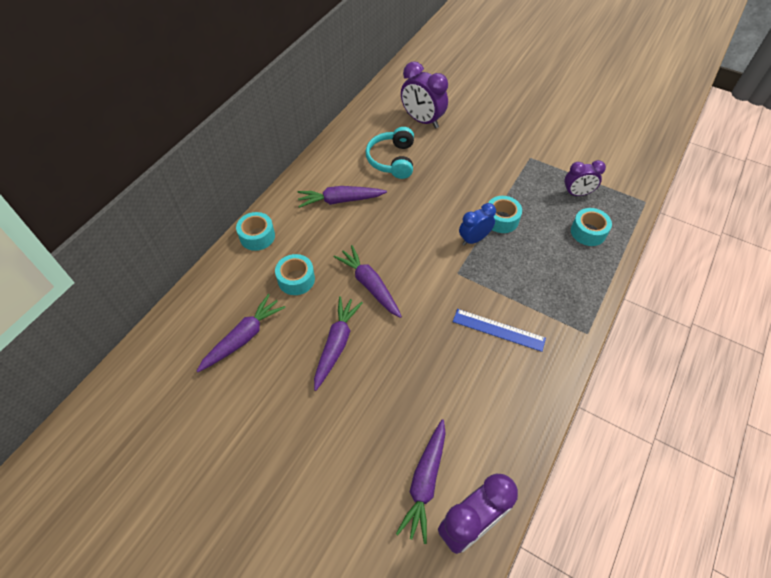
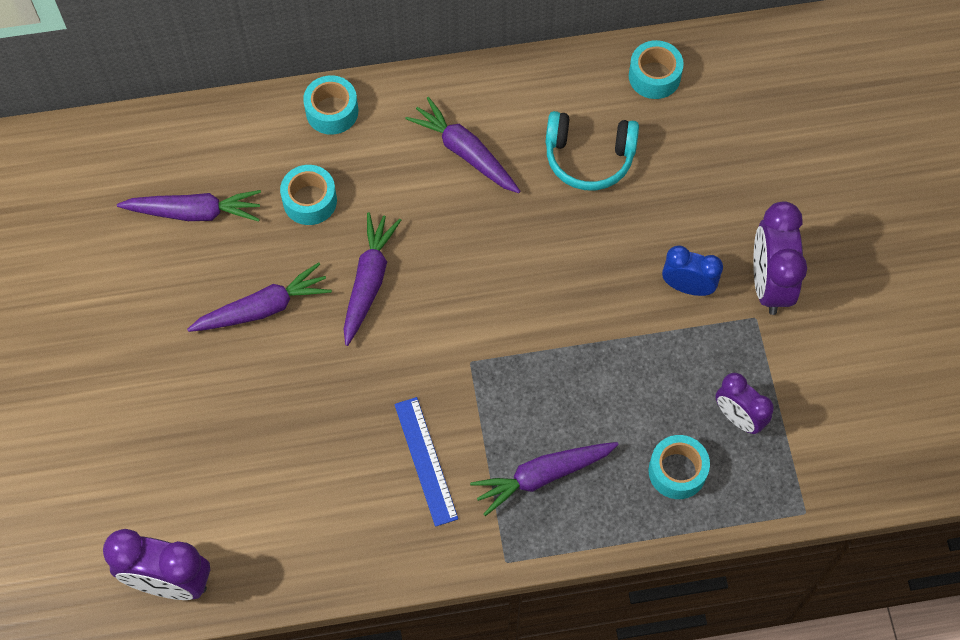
camera: 50 degrees right, 10 degrees up
turquoise headphones [366,127,414,179] -> turquoise headphones turned 135 degrees counterclockwise [546,111,639,190]
purple carrot [396,419,446,544] -> purple carrot moved to [470,442,619,516]
purple clock [401,61,448,129] -> purple clock moved to [753,201,807,315]
blue clock [459,203,496,246] -> blue clock moved to [662,245,723,296]
turquoise tape [488,196,522,233] -> turquoise tape moved to [629,40,684,99]

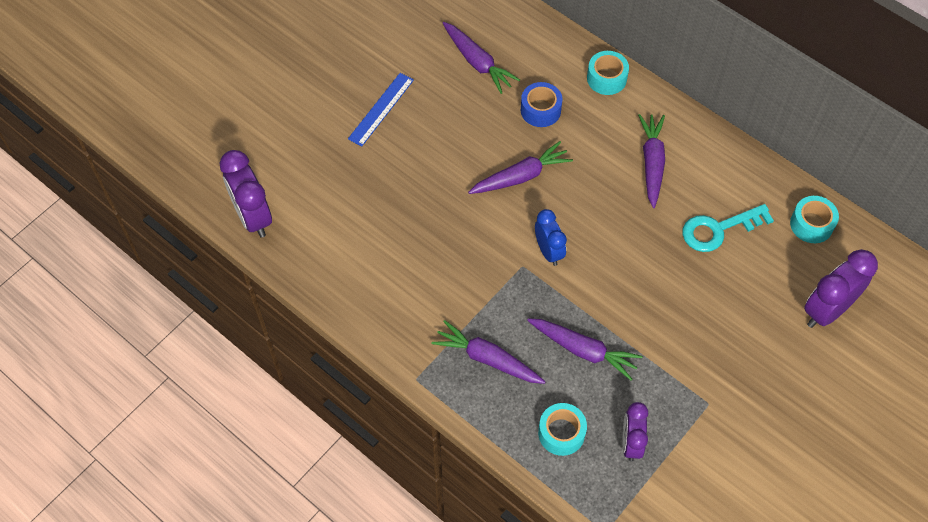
camera: 50 degrees right, 5 degrees down
purple carrot [187,262,332,332] -> purple carrot moved to [527,318,642,380]
turquoise tape [280,165,337,225] -> blue tape [521,82,562,127]
blue ruler [394,397,458,527] -> blue ruler moved to [348,73,414,146]
turquoise headphones [546,111,639,190] -> turquoise key [683,204,774,252]
blue clock [662,245,723,296] -> blue clock moved to [535,209,567,266]
purple clock [753,201,807,315] -> purple clock moved to [804,249,878,328]

